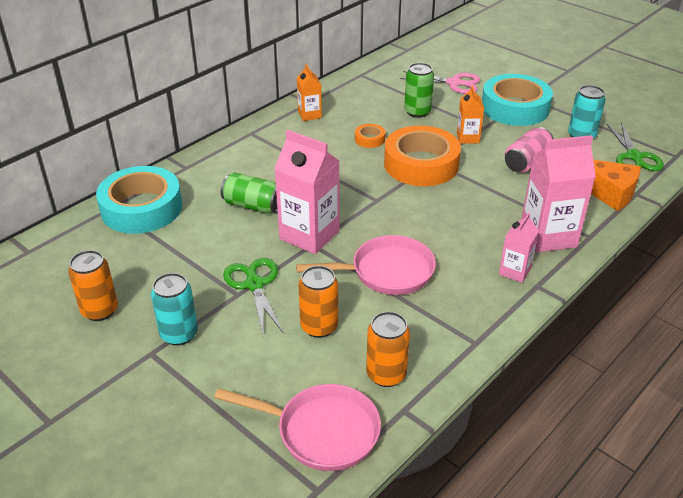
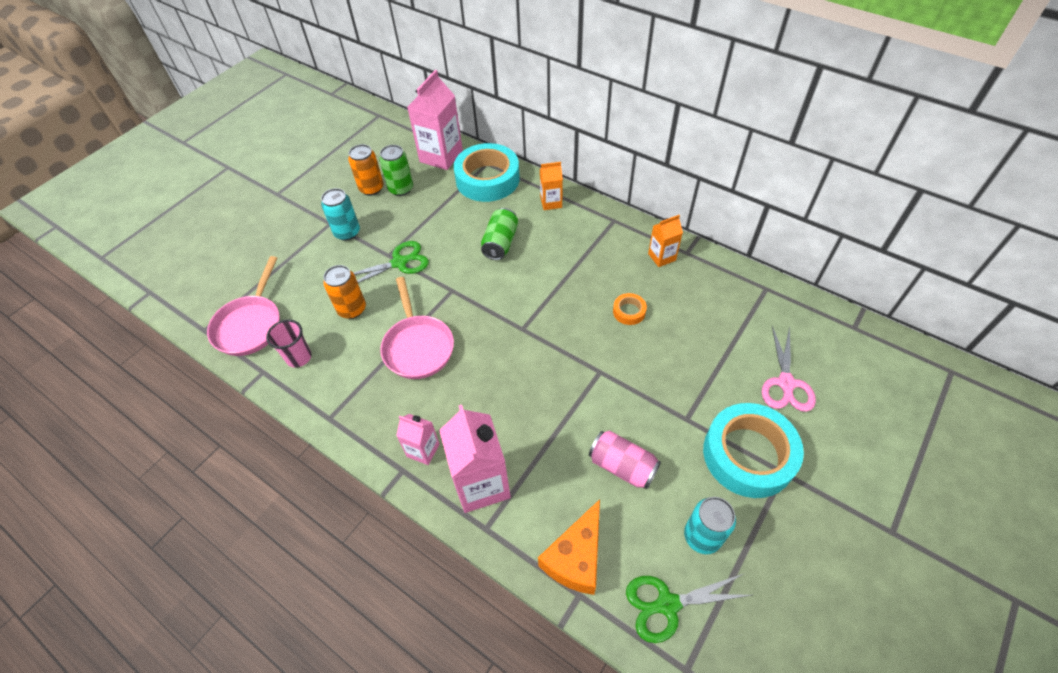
camera: 85 degrees right, 15 degrees up
pink carton [274,130,339,254] -> pink carton moved to [407,70,463,170]
orange can [366,311,410,387] -> pink cup [266,319,312,368]
orange tape [384,126,461,186] -> none
green can [404,63,434,118] -> green can moved to [379,145,413,196]
orange carton [457,85,484,144] -> orange carton moved to [540,162,563,210]

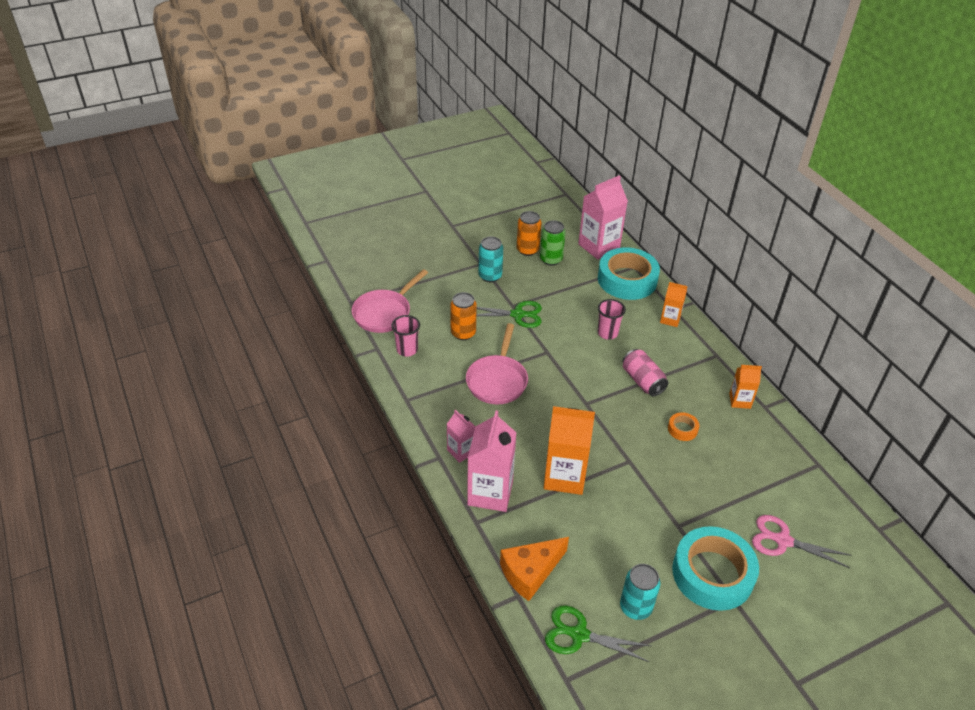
camera: 25 degrees right, 10 degrees down
green can [481,208,518,260] -> pink cup [597,299,626,340]
pink can [589,430,661,490] -> pink can moved to [623,349,668,397]
pink scissors [762,326,816,412] -> pink scissors turned 75 degrees clockwise [752,515,852,568]
none -> orange carton [544,406,595,495]

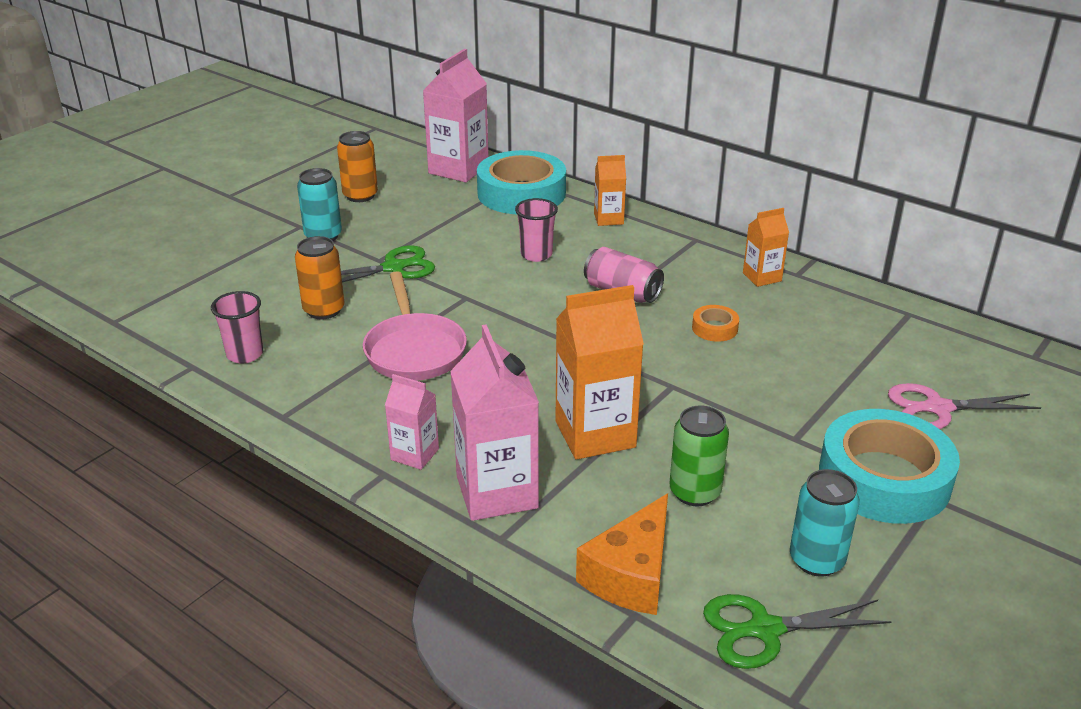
camera: 25 degrees left, 10 degrees down
pink pan [352,269,428,333] -> none
green can [540,220,566,266] -> green can moved to [669,405,729,506]

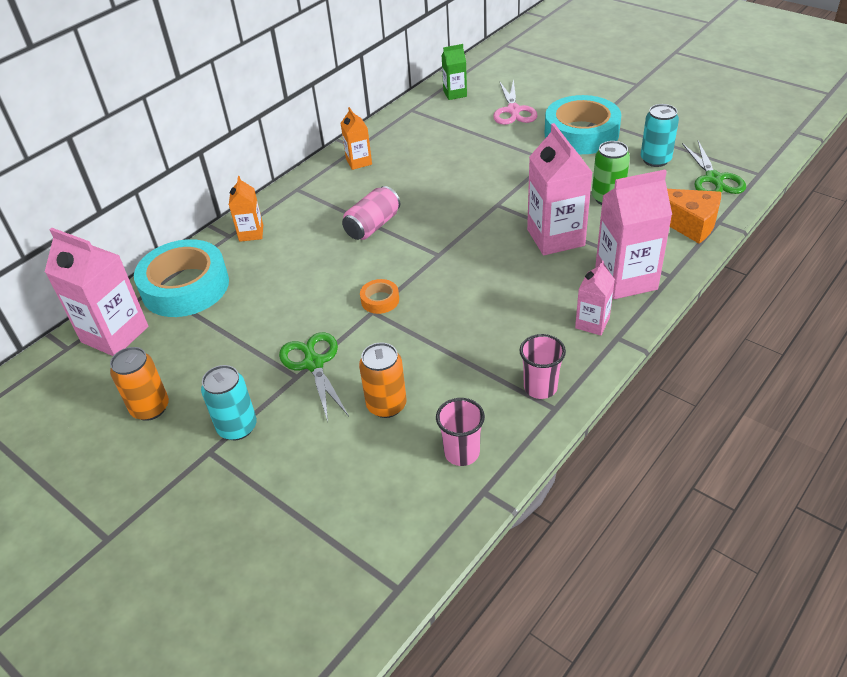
camera: 85 degrees left, 10 degrees up
pink pan [363,271,467,381] -> none
pink cup [515,198,558,262] -> pink cup moved to [520,334,566,399]
orange carton [556,285,644,459] -> pink carton [527,123,593,255]
orange tape [692,305,739,342] -> orange tape moved to [360,279,399,314]
none -> green carton [442,44,467,100]

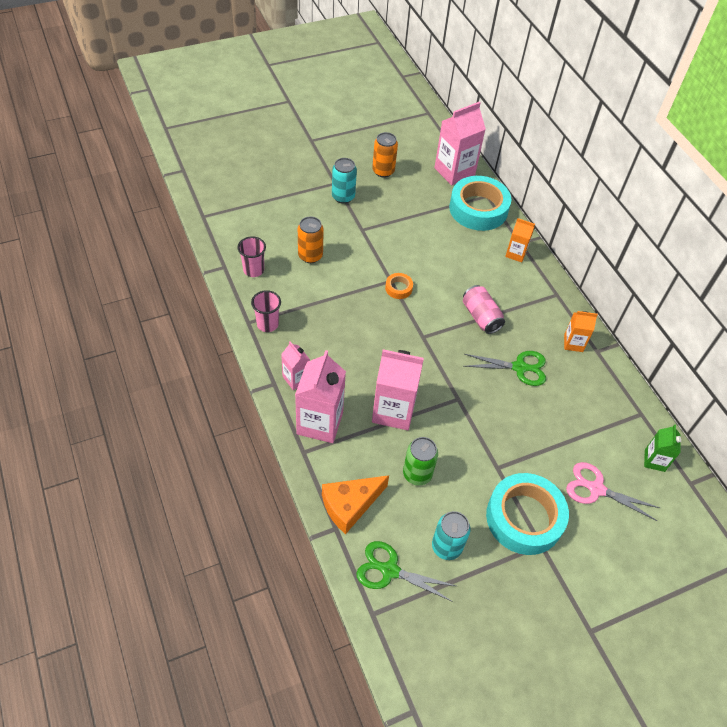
camera: 110 degrees right, 10 degrees up
green scissors [279,332,349,421] -> green scissors moved to [463,351,546,386]

